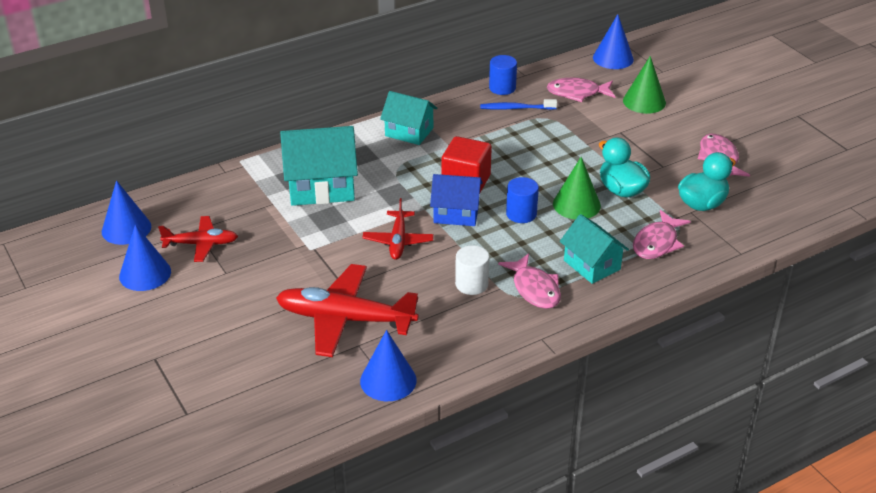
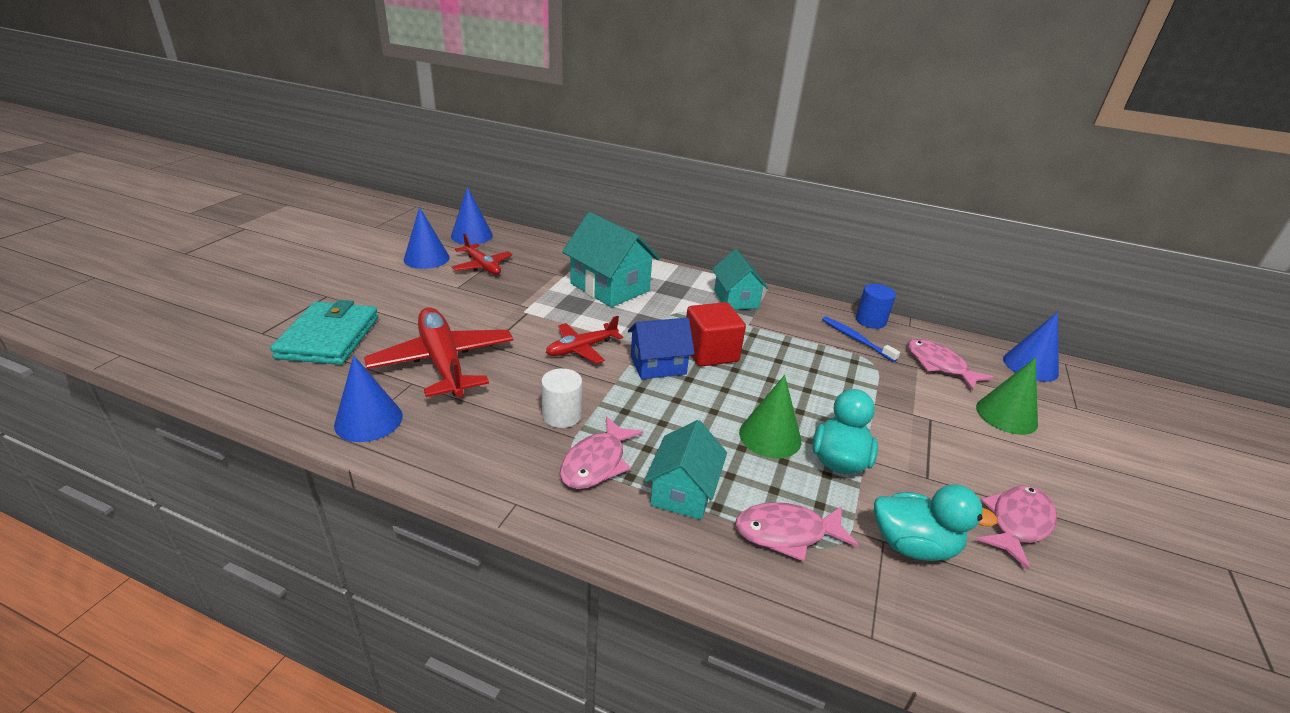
camera: 50 degrees right, 5 degrees down
blue house [430,174,483,226] -> blue house turned 75 degrees counterclockwise [628,317,695,379]
blue cylinder [506,177,539,223] -> none
none -> turquoise wallet [270,300,378,365]

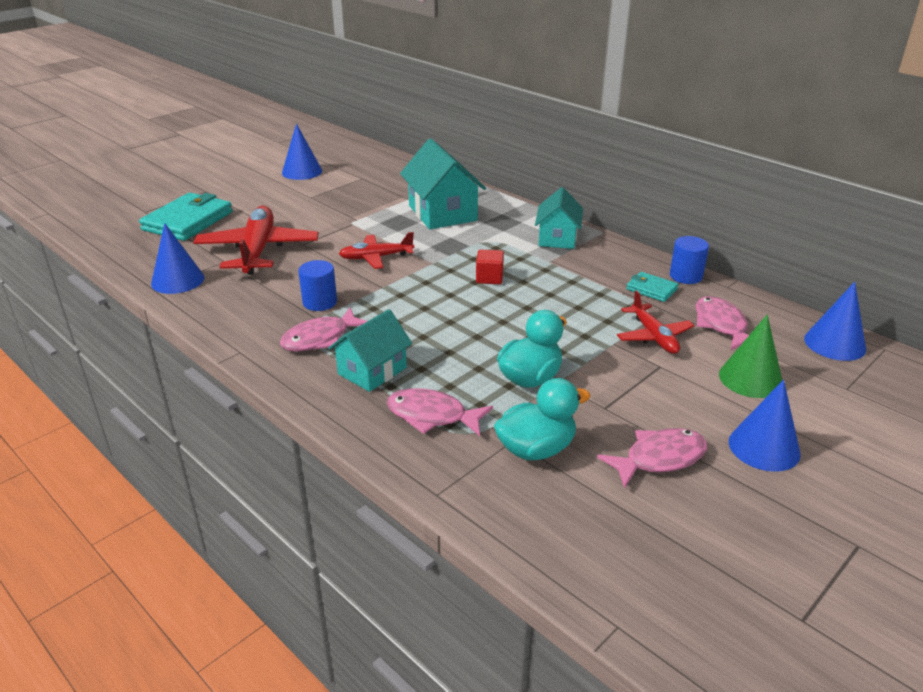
camera: 25 degrees right, 0 degrees up
blue cone [451,187,493,245] -> blue cone moved to [729,379,801,472]
red plane [452,233,513,275] -> red plane moved to [617,290,695,354]
white cylinder [541,368,582,428] -> blue cylinder [298,260,337,311]
blue house [628,317,695,379] -> none
red cube [686,302,746,367] -> red cube [476,250,504,284], size x0.59
green cone [739,375,801,458] -> none
blue toothbrush [822,316,900,362] -> turquoise wallet [626,272,679,302]
turquoise duck [874,485,998,561] -> turquoise duck turned 60 degrees counterclockwise [494,378,590,460]

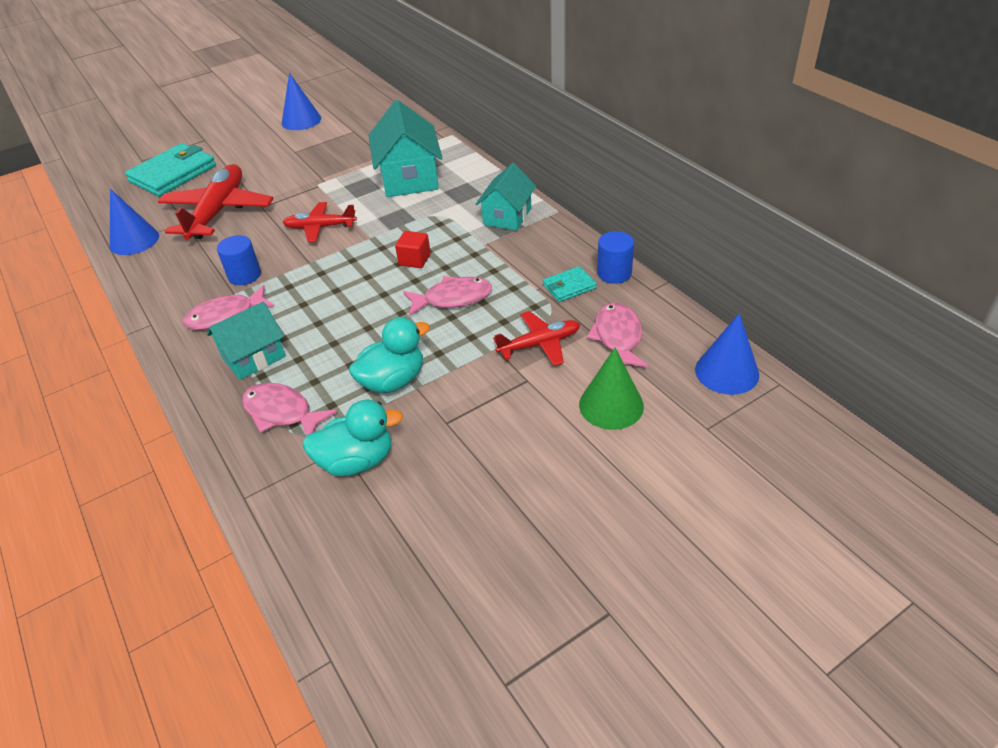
camera: 15 degrees right, 10 degrees up
pink fish [597,428,707,489] -> pink fish moved to [403,276,492,316]
red plane [617,290,695,354] -> red plane turned 105 degrees counterclockwise [493,311,580,366]
turquoise wallet [626,272,679,302] -> turquoise wallet turned 75 degrees counterclockwise [543,266,597,302]
blue cone [729,379,801,472] -> none

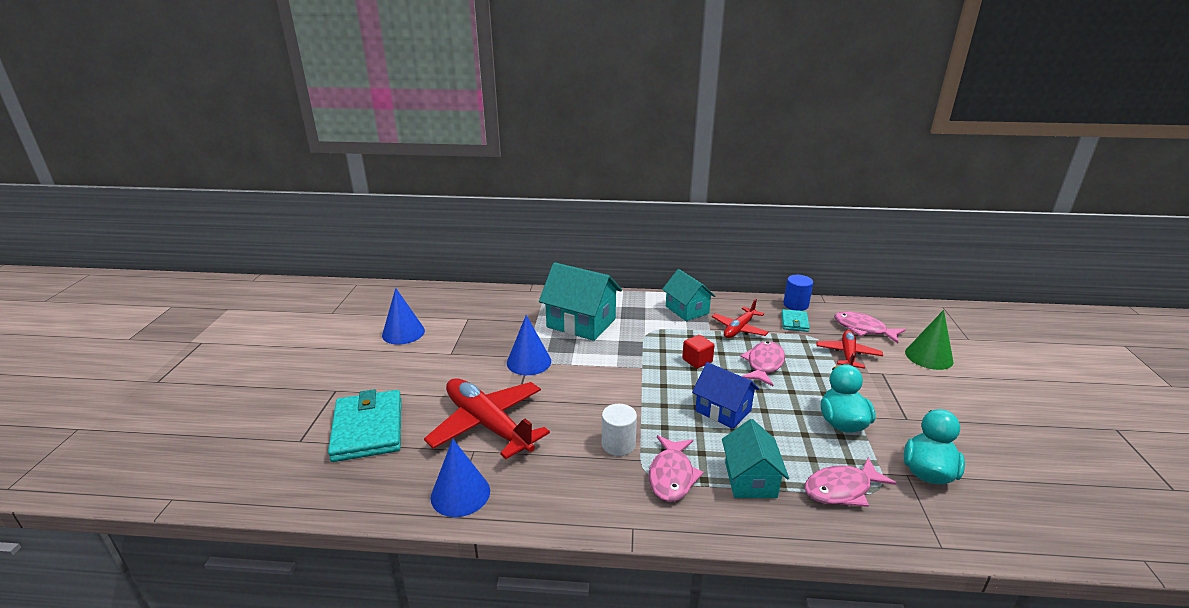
camera: 55 degrees left, 15 degrees down
blue cylinder [217,235,261,285] -> white cylinder [602,404,637,456]
red plane [282,202,357,242] -> red plane moved to [712,299,769,338]
blue cone [695,313,759,395] -> blue cone moved to [507,315,551,375]
none -> blue house [692,362,759,429]

